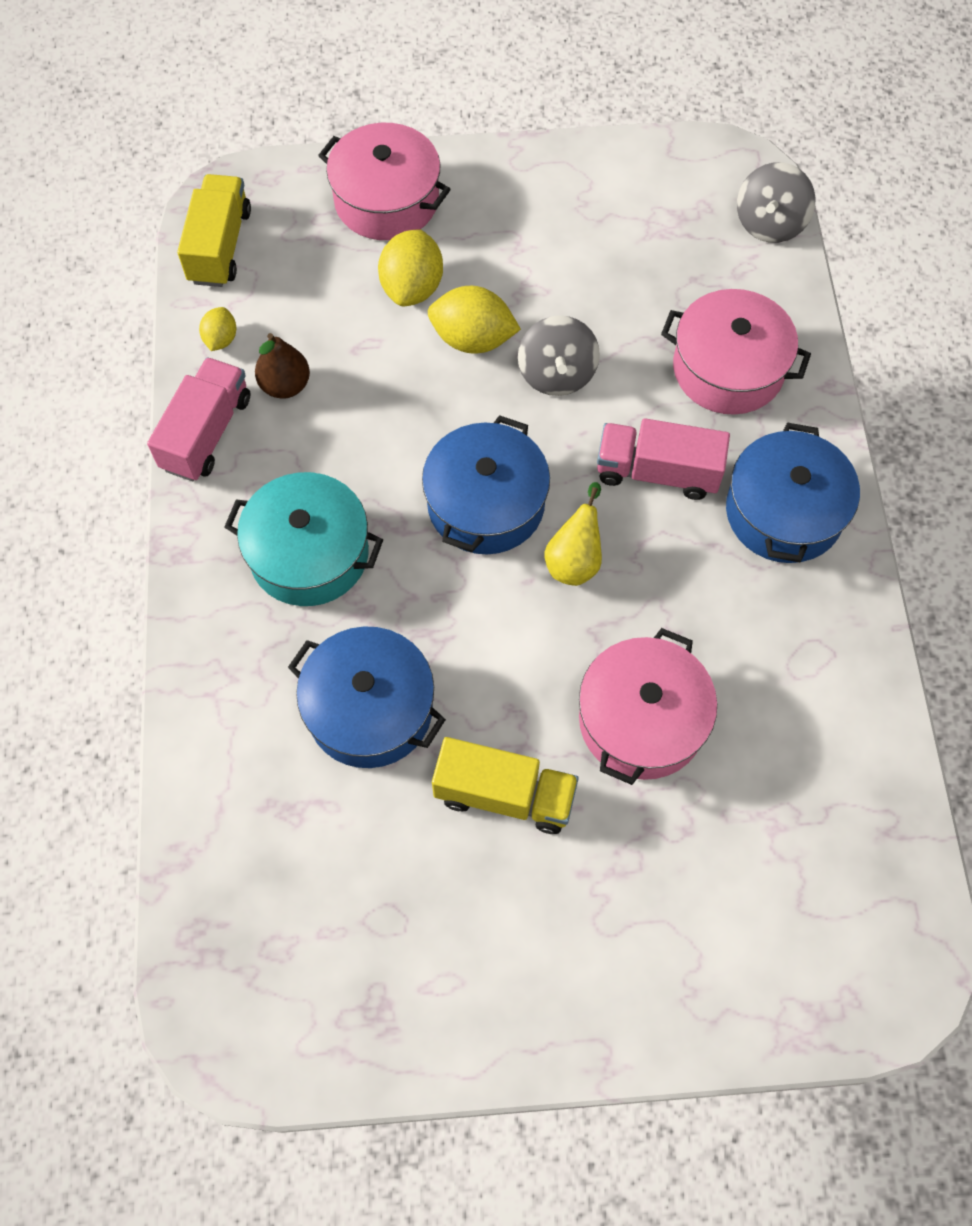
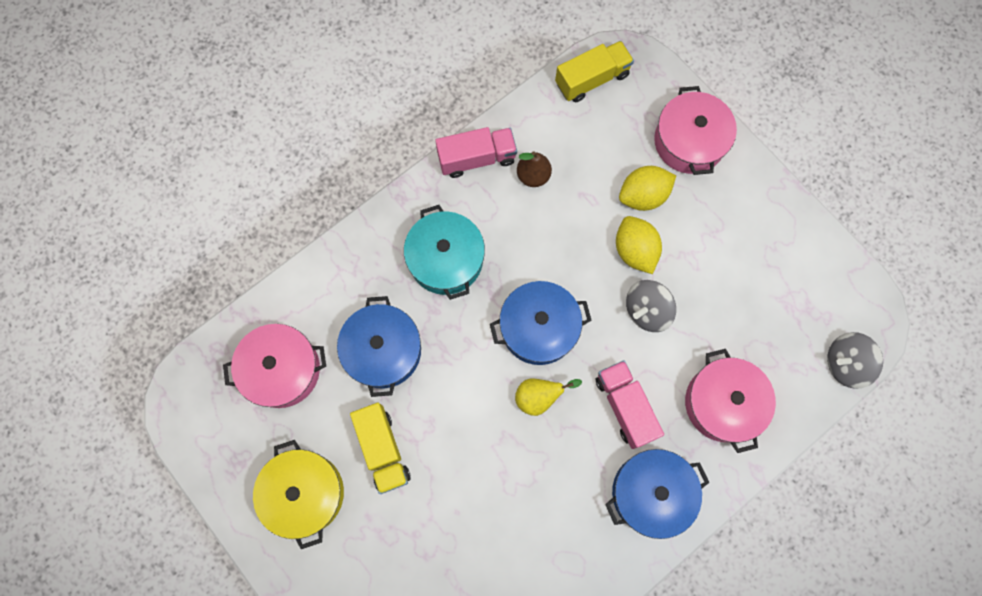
camera: 55 degrees right, 10 degrees up
yellow lemon [199,307,236,351] -> none
pink pot [579,628,717,785] -> pink pot moved to [223,324,326,408]
none -> yellow pot [253,440,344,549]

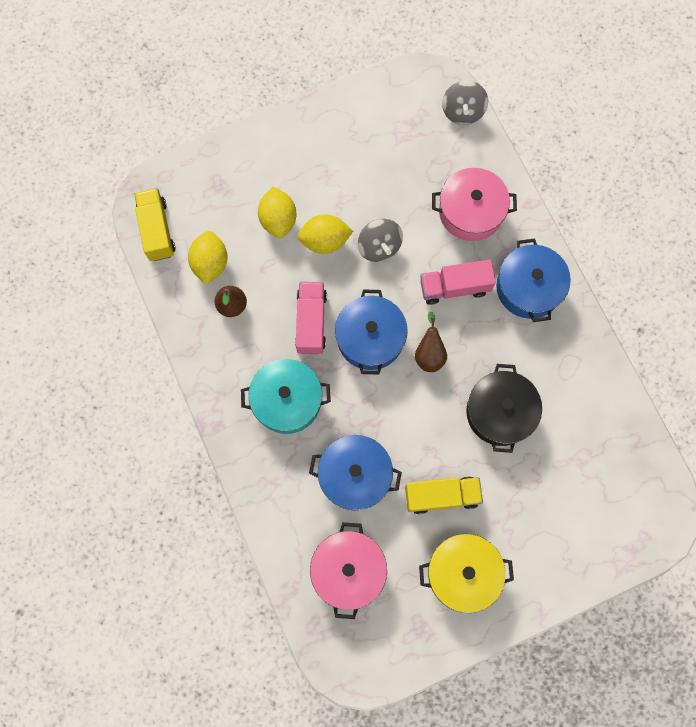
camera: 75 degrees left, 0 degrees up
pink truck [435,127,517,178] -> pink truck moved to [295,282,327,354]
yellow pear [515,378,582,416] -> brown pear [415,312,447,372]
pink pot [654,86,737,175] -> none
none -> yellow lemon [188,231,227,285]
none -> black pot [466,364,542,453]

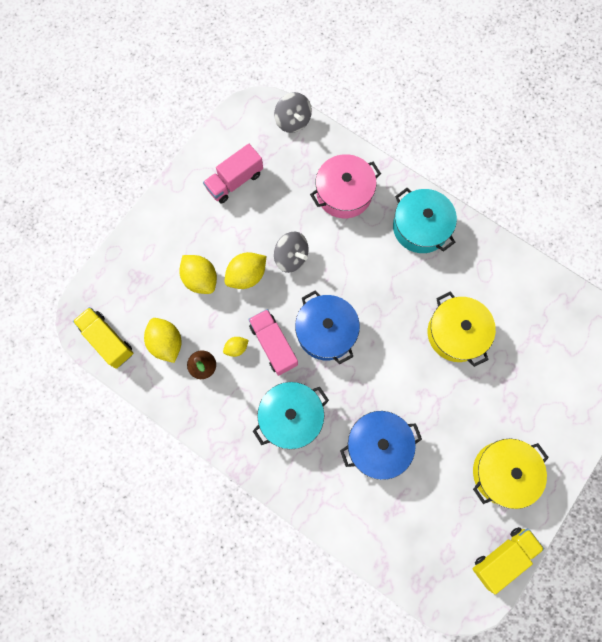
camera: 30 degrees left, 0 degrees up
pink pot [310,522,387,619] -> none
yellow truck [405,477,483,514] -> yellow truck moved to [472,527,544,594]
brown pear [415,312,447,372] -> none
pink truck [420,260,496,305] -> pink truck moved to [203,144,263,204]
black pot [466,364,542,453] -> yellow pot [428,292,496,367]
blue pot [496,238,571,322] -> turquoise pot [393,188,457,253]
none -> yellow lemon [223,337,249,357]

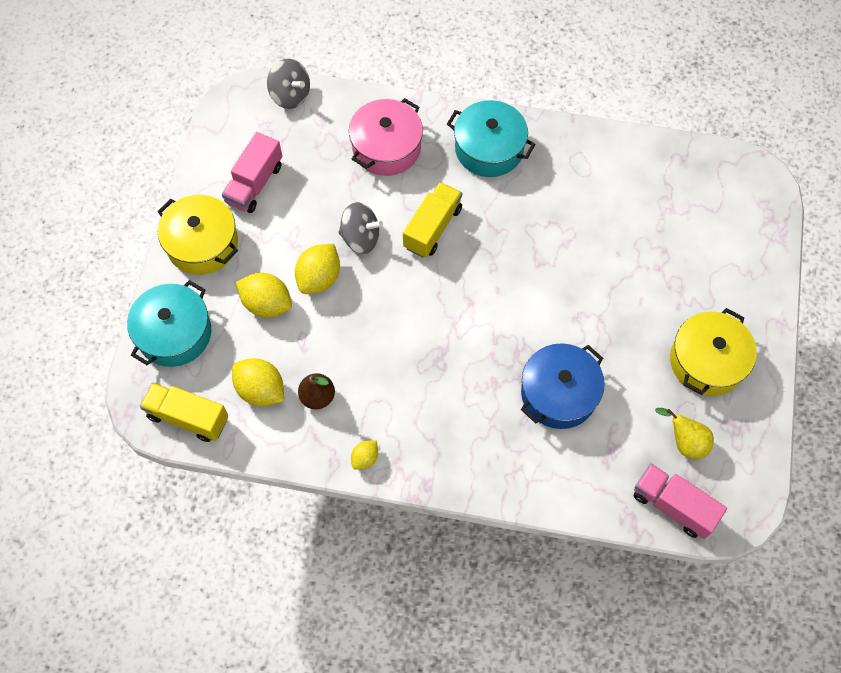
camera: 25 degrees left, 10 degrees down
yellow lemon [223,337,249,357] -> yellow lemon moved to [351,440,378,470]
pink truck [248,309,298,376] -> pink truck moved to [634,464,727,539]
turquoise pot [253,382,329,450] -> turquoise pot moved to [127,280,211,367]
blue pot [295,290,360,365] -> none
yellow pot [428,292,496,367] -> yellow pot moved to [157,195,238,275]
yellow truck [472,527,544,594] -> yellow truck moved to [403,182,462,258]
none -> yellow pear [655,408,714,459]

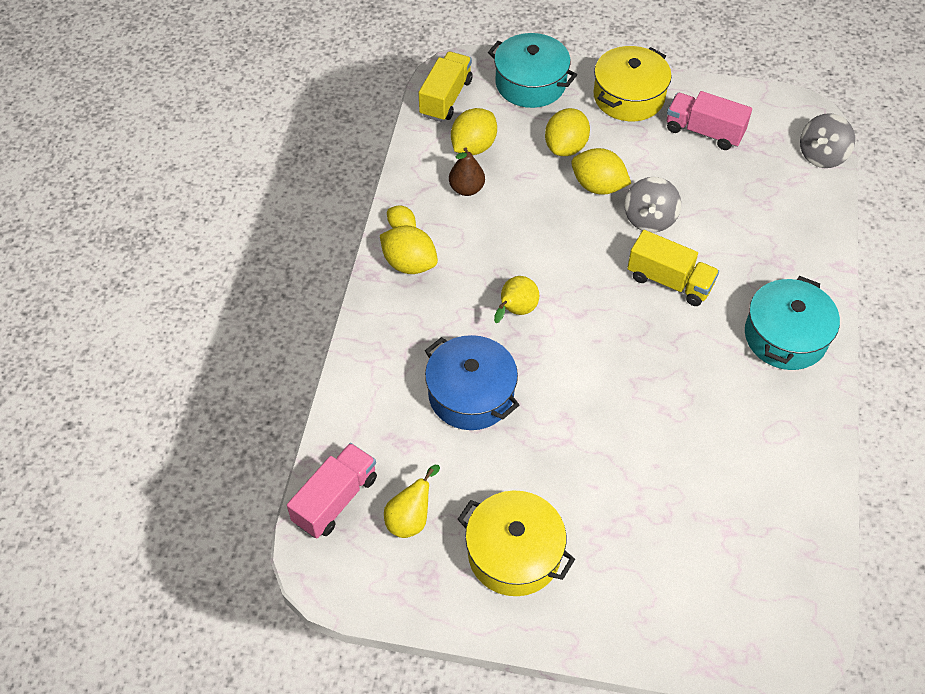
camera: 90 degrees right, 10 degrees down
pink pot [349,98,423,176] -> none
none -> yellow lemon [380,226,438,274]
none -> yellow pear [494,276,539,323]

